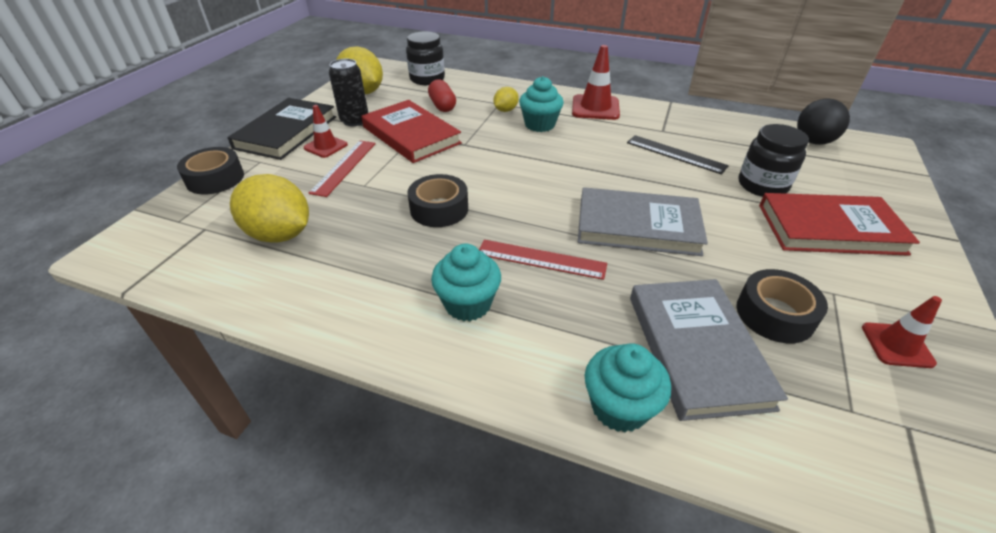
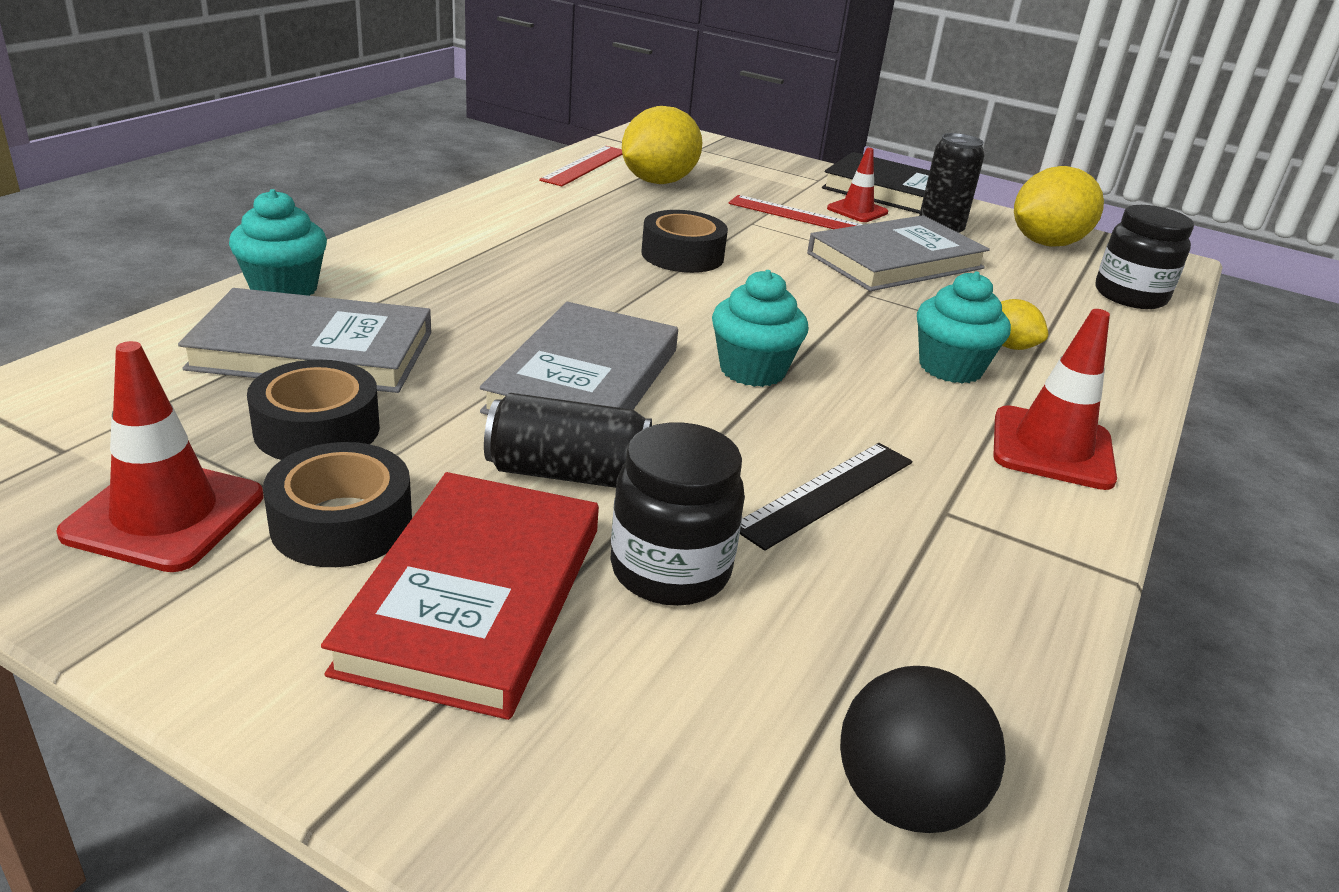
camera: 95 degrees right, 10 degrees down
black tape [177,147,244,194] -> black tape moved to [263,442,412,567]
red book [361,100,462,163] -> grey book [807,215,990,291]
red capsule [428,79,456,112] -> none
turquoise cupcake [431,244,501,321] -> turquoise cupcake moved to [712,270,808,387]
red ruler [479,240,607,280] -> red ruler moved to [539,146,623,186]
red traffic cone [862,296,942,368] -> red traffic cone [56,341,263,572], size x1.57
none -> black can [484,393,652,488]

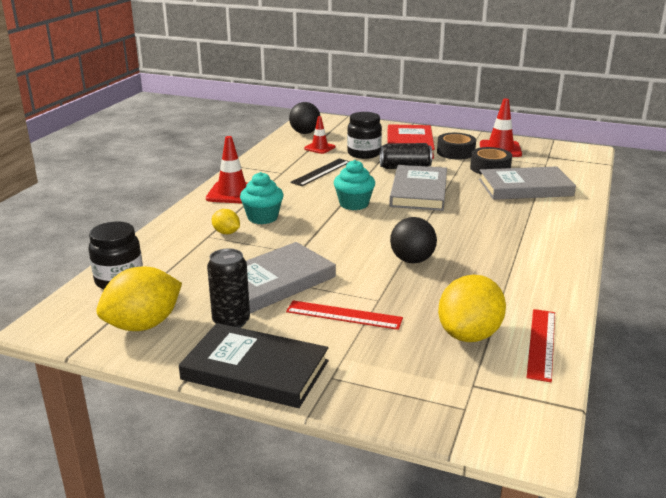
camera: 175 degrees right, 5 degrees down
turquoise cupcake [229,189,327,296] -> none
black tape [641,210,728,273] -> black ball [390,217,437,263]
red traffic cone [827,148,888,222] -> red traffic cone moved to [304,116,336,154]

